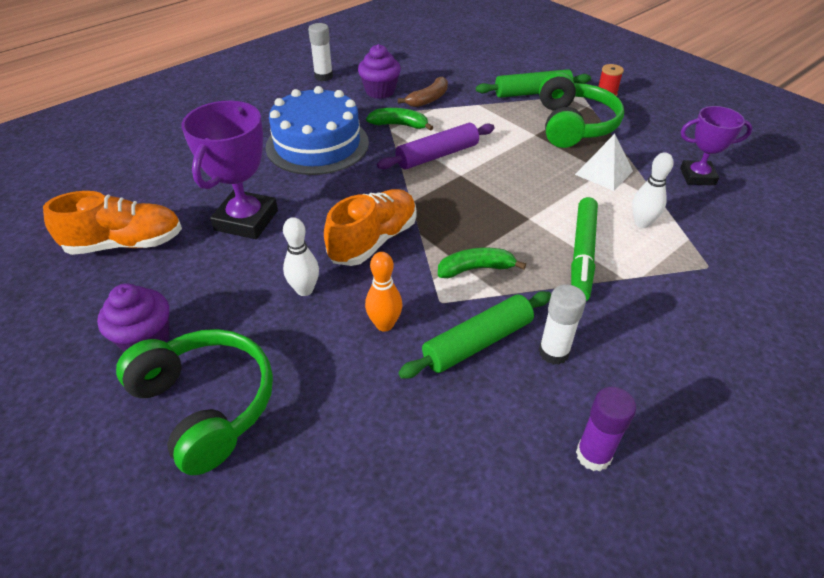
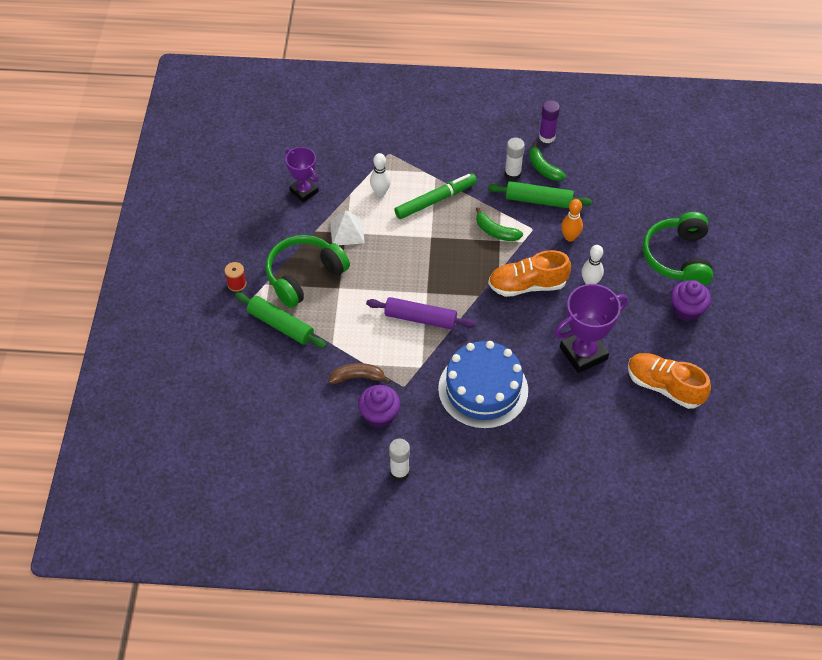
camera: 135 degrees left, 10 degrees up
green banana [366,108,433,131] -> green banana moved to [529,142,566,181]

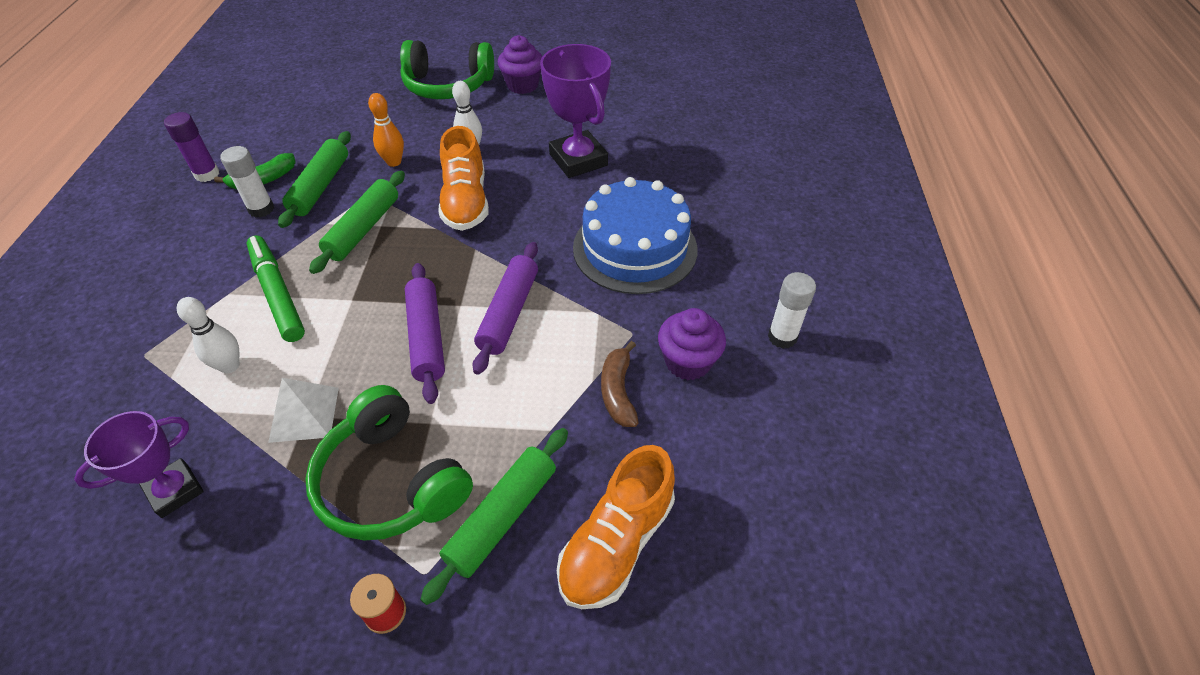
camera: 90 degrees left, 5 degrees down
green banana [476,207,523,241] -> green rolling pin [309,171,405,274]
orange shoe [628,353,711,409] -> orange shoe moved to [557,445,675,609]
none -> purple rolling pin [405,263,445,404]

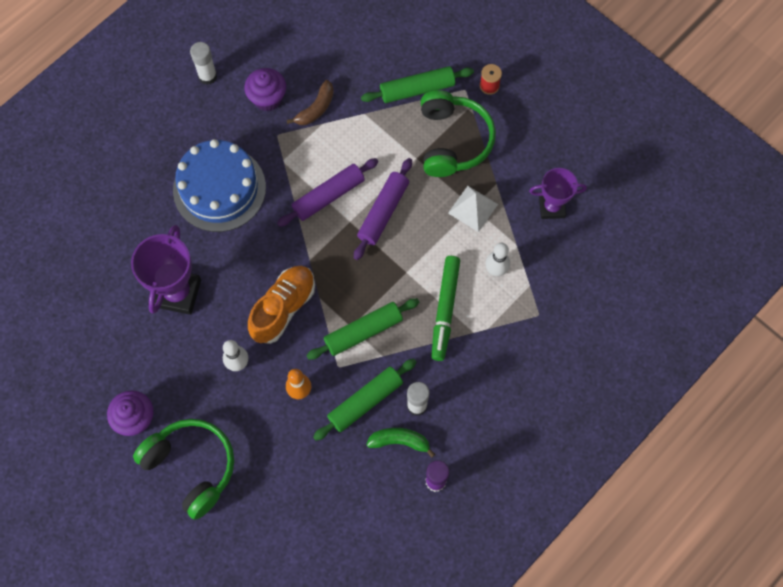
camera: 140 degrees left, 20 degrees up
orange shoe [557,445,675,609] -> none

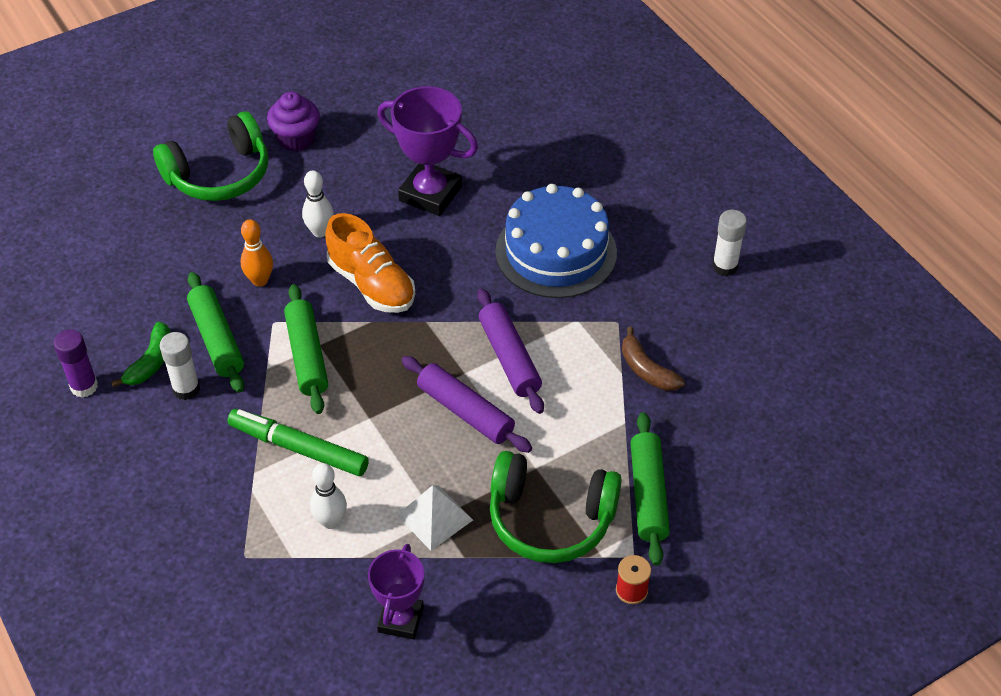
camera: 105 degrees right, 20 degrees down
purple cupcake [244,68,286,111] -> none

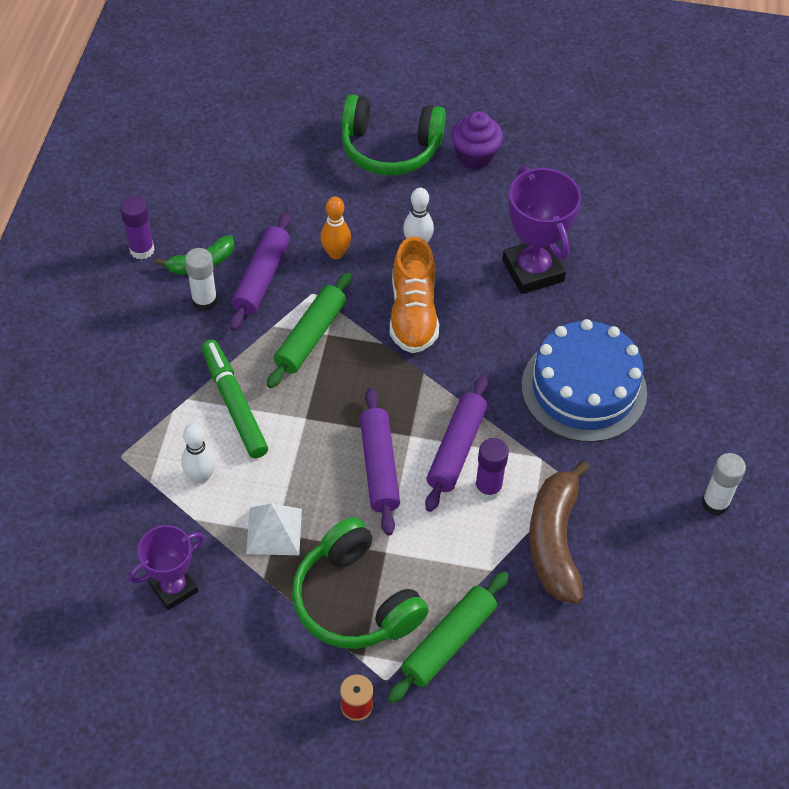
camera: 40 degrees right, 5 degrees up
green rolling pin [187,272,244,393] -> purple rolling pin [230,212,291,331]
brown banana [622,327,685,391] -> brown banana [529,460,590,604], size x1.72
none -> purple glue stick [475,438,509,500]

